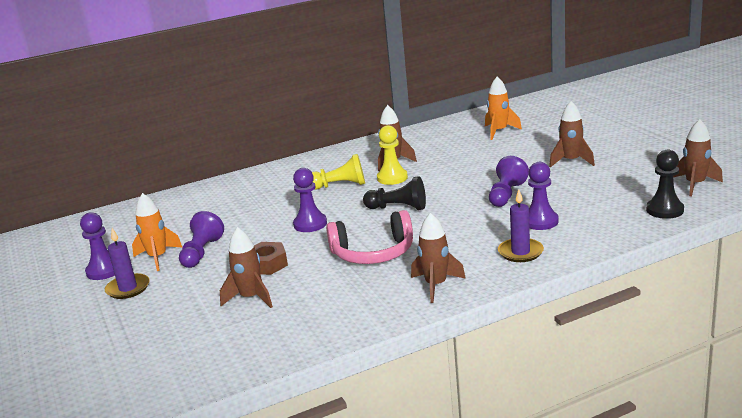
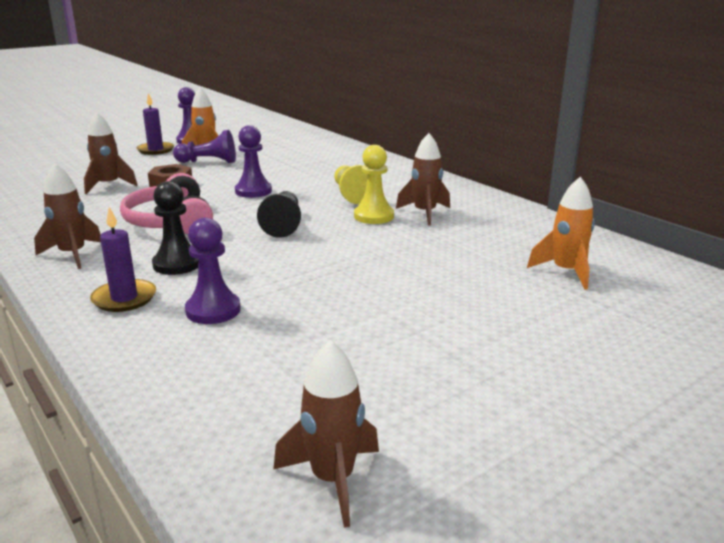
camera: 75 degrees right, 0 degrees up
purple pawn [489,156,529,207] -> none
brown rocket [549,101,595,168] -> none
black pawn [646,150,684,219] -> black pawn moved to [152,181,198,275]

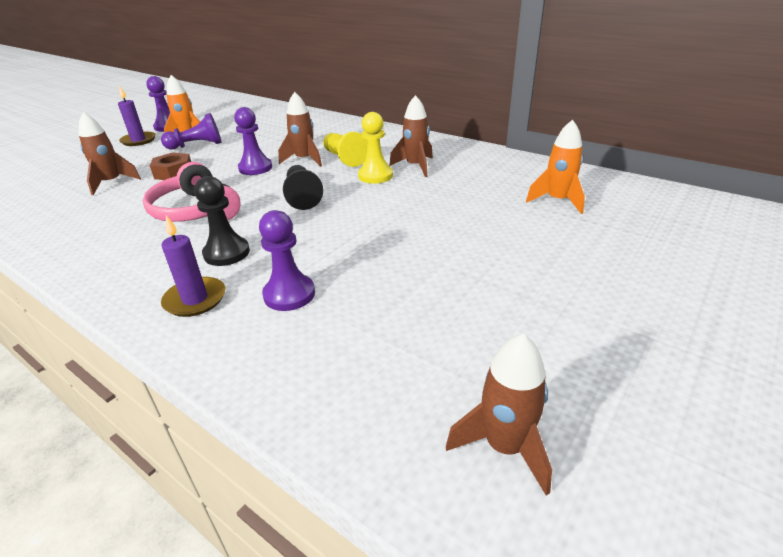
camera: 15 degrees left, 10 degrees up
brown rocket [34,163,101,269] -> brown rocket moved to [278,92,322,167]

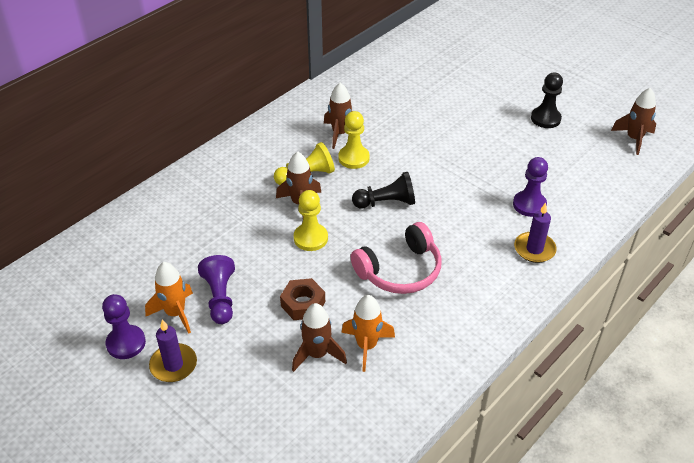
camera: 85 degrees left, 10 degrees up
black pawn [194,176,250,266] -> black pawn moved to [531,72,563,128]
purple pawn [234,107,272,175] -> yellow pawn [294,190,328,251]
orange rocket [526,120,585,214] -> orange rocket moved to [341,295,395,372]

